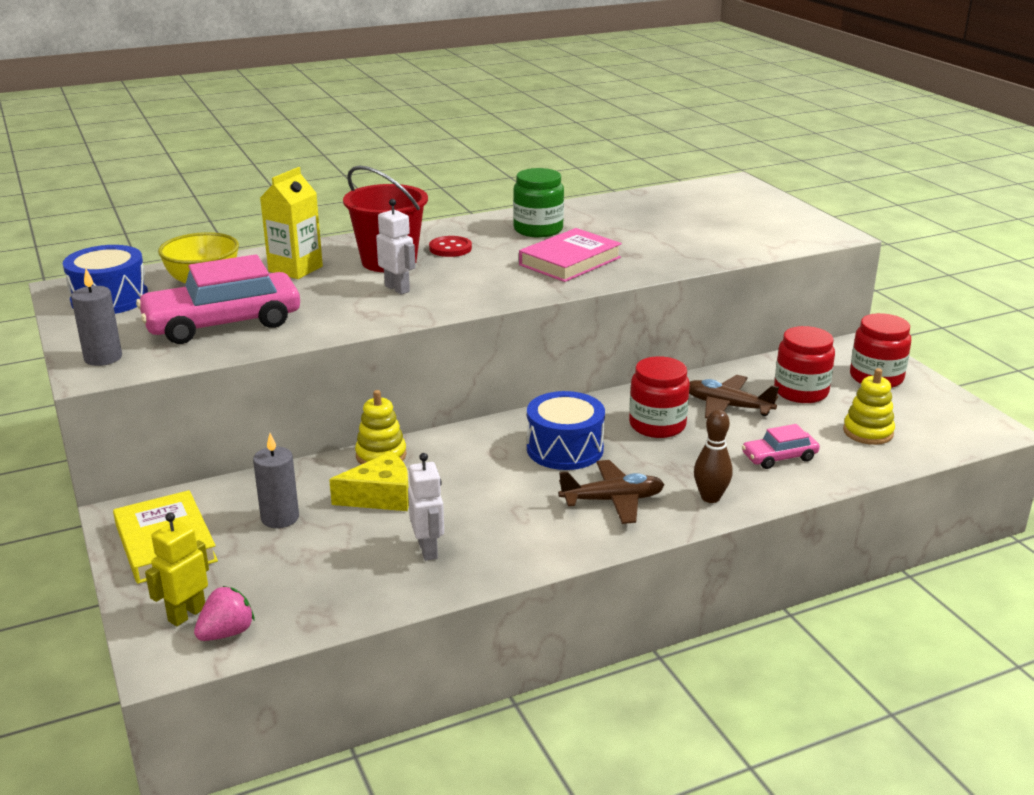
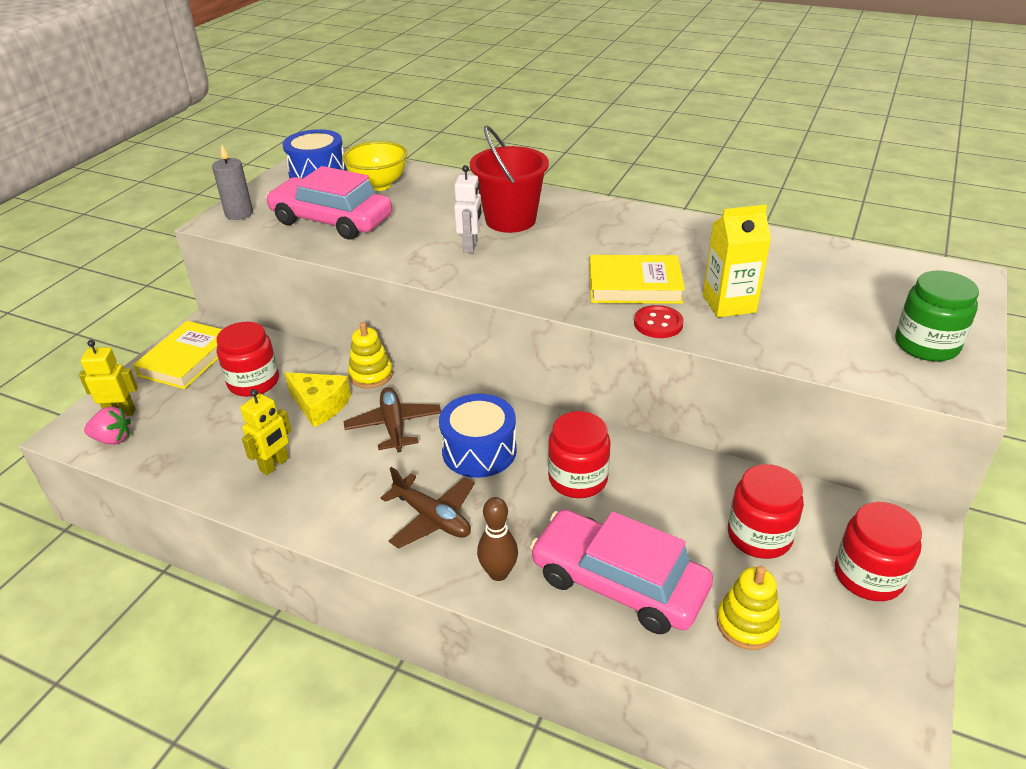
camera: 50 degrees right, 10 degrees up
grey candle [253,433,299,528] -> red jar [217,322,279,397]
yellow carton [260,167,323,279] -> yellow carton moved to [703,205,771,317]
white robot [408,453,444,561] -> yellow robot [240,389,291,475]
red button [429,236,472,257] -> red button moved to [634,305,684,338]
green jar [513,168,564,238] -> green jar moved to [895,271,979,361]
pink book [519,228,622,282] -> yellow book [589,255,685,304]
brown plane [689,375,779,418] -> brown plane moved to [343,387,441,452]
pink car [742,424,820,469] -> pink car [530,509,713,634], size x2.05

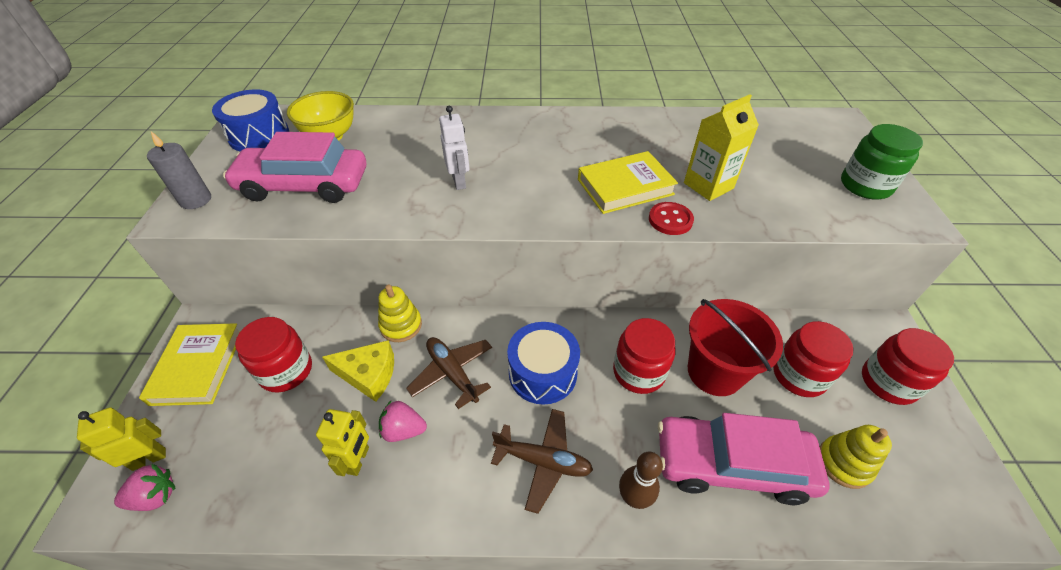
camera: 25 degrees left, 10 degrees up
red bucket [470,126,549,233] -> red bucket moved to [688,299,783,396]
none -> pink strawberry [379,400,427,442]

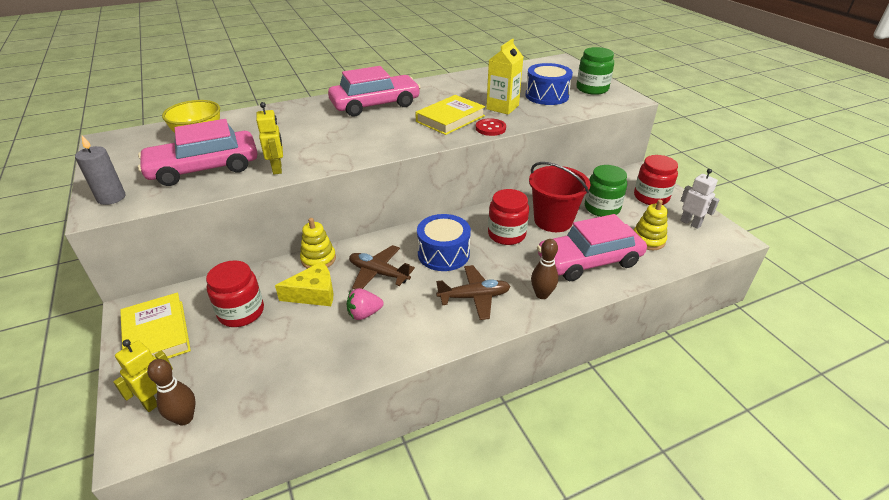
camera: 25 degrees left, 10 degrees down
pink strawberry [114,464,176,511] -> brown bowling pin [147,359,196,426]
blue drum [212,89,289,152] -> blue drum moved to [525,63,573,105]
yellow robot [316,409,369,476] -> yellow robot moved to [256,102,283,175]
white robot [439,106,470,190] -> white robot moved to [680,169,720,229]
red jar [773,321,854,397] -> green jar [585,165,627,217]
none -> pink car [328,66,421,116]

